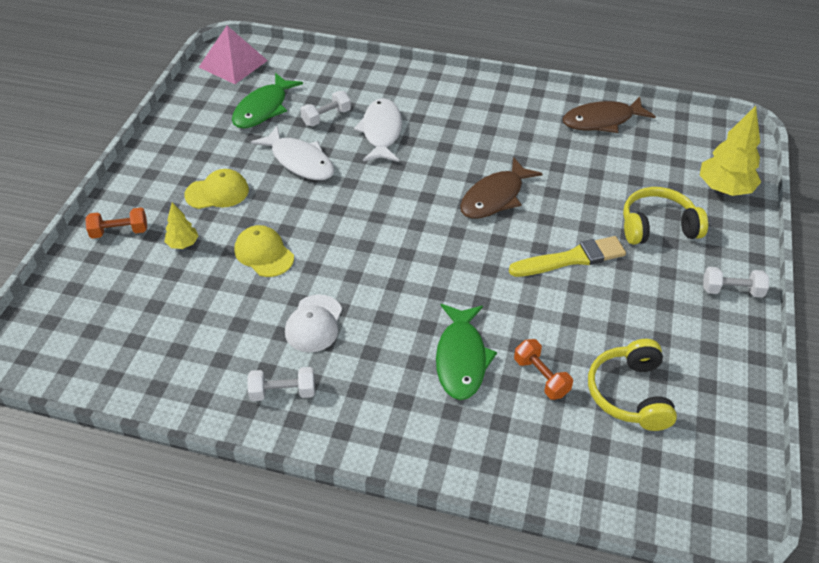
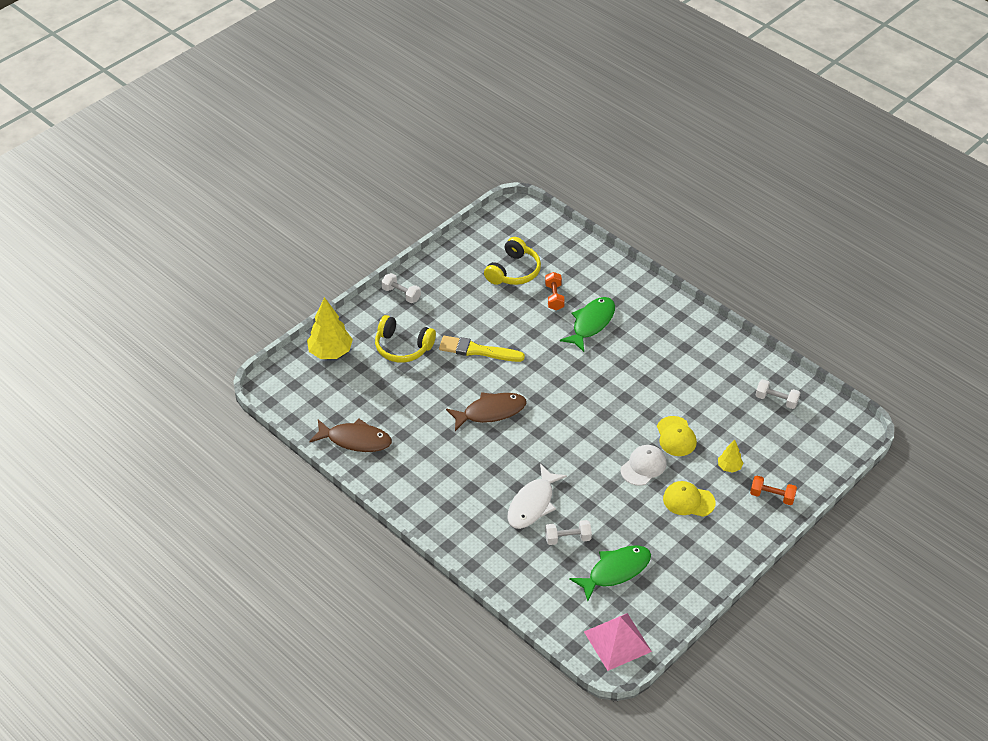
camera: 150 degrees left, 0 degrees up
white dumbbell [247,367,315,401] -> white dumbbell moved to [756,379,800,409]
white fish [251,126,334,180] -> none
white cap [285,294,342,352] -> white cap moved to [621,445,666,486]

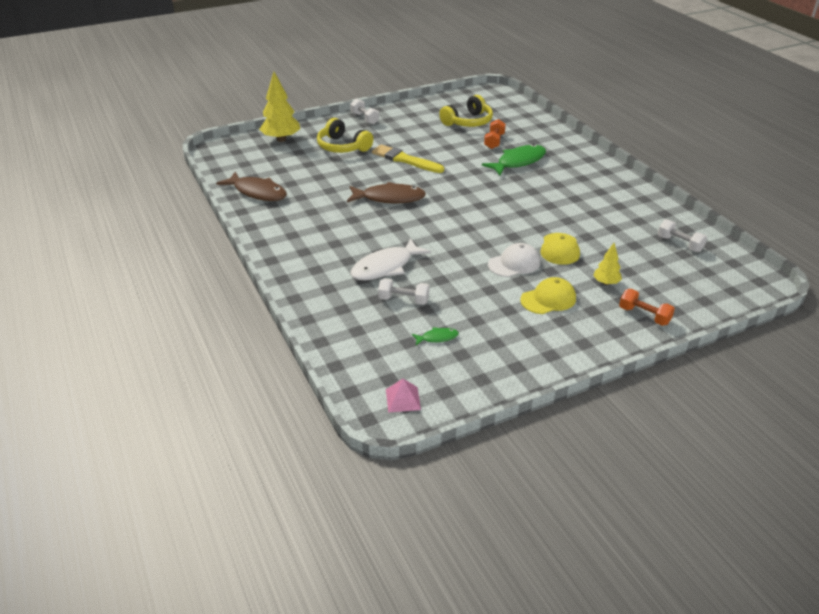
camera: 20 degrees right, 10 degrees down
green fish [569,545,651,601] -> green fish [412,327,459,345], size x0.47
pink pyramid [584,613,652,671] -> pink pyramid [386,379,421,413], size x0.54
yellow cap [663,481,716,517] -> yellow cap turned 120 degrees clockwise [520,277,576,314]

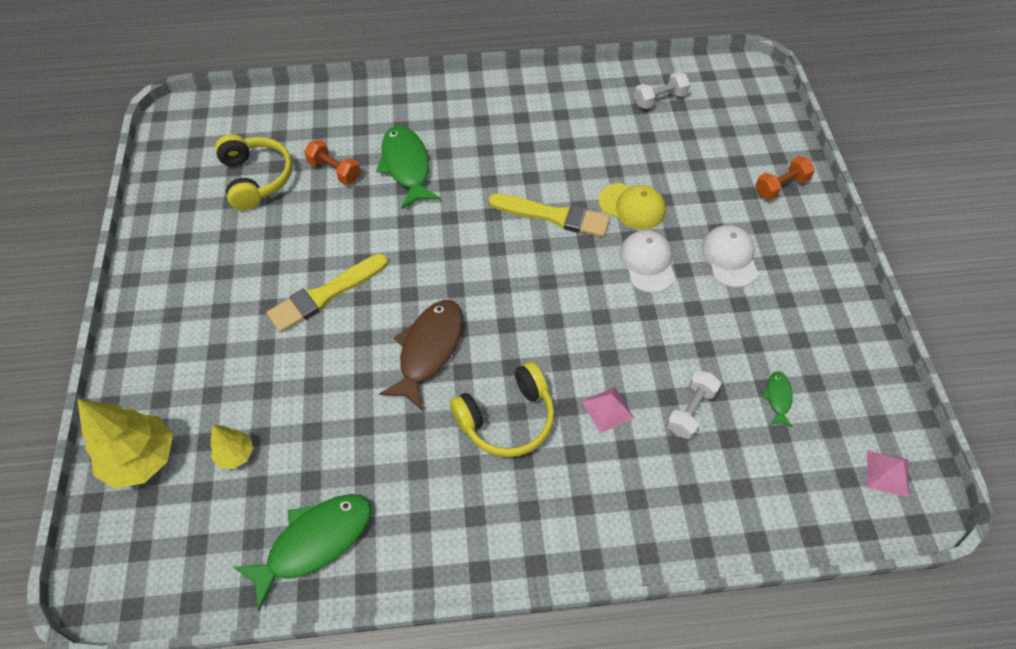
camera: 70 degrees left, 20 degrees up
brown fish [216,172,287,201] -> green fish [233,494,372,611]
yellow headphones [317,118,373,153] -> yellow headphones moved to [450,362,555,457]
white dumbbell [350,99,379,125] -> none
white fish [350,238,431,281] -> pink pyramid [582,387,634,433]
yellow cap [520,277,576,314] -> white cap [701,225,758,288]
yellow tree [593,243,622,285] -> yellow tree moved to [210,425,254,469]
none -> yellow brush [488,193,610,237]

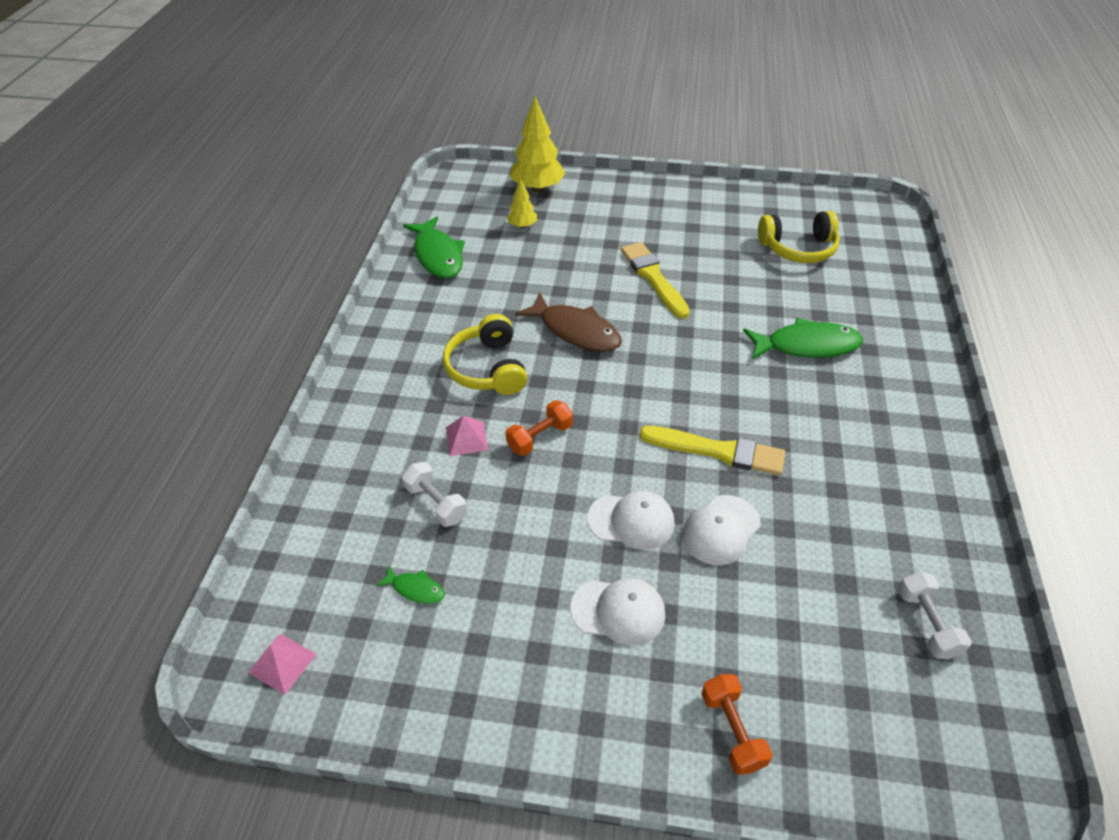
camera: 105 degrees right, 10 degrees down
orange dumbbell [304,140,361,185] -> orange dumbbell moved to [506,400,573,456]
yellow brush [488,193,610,237] -> yellow brush turned 105 degrees counterclockwise [639,426,785,476]
yellow cap [599,183,666,230] -> white cap [682,495,761,565]

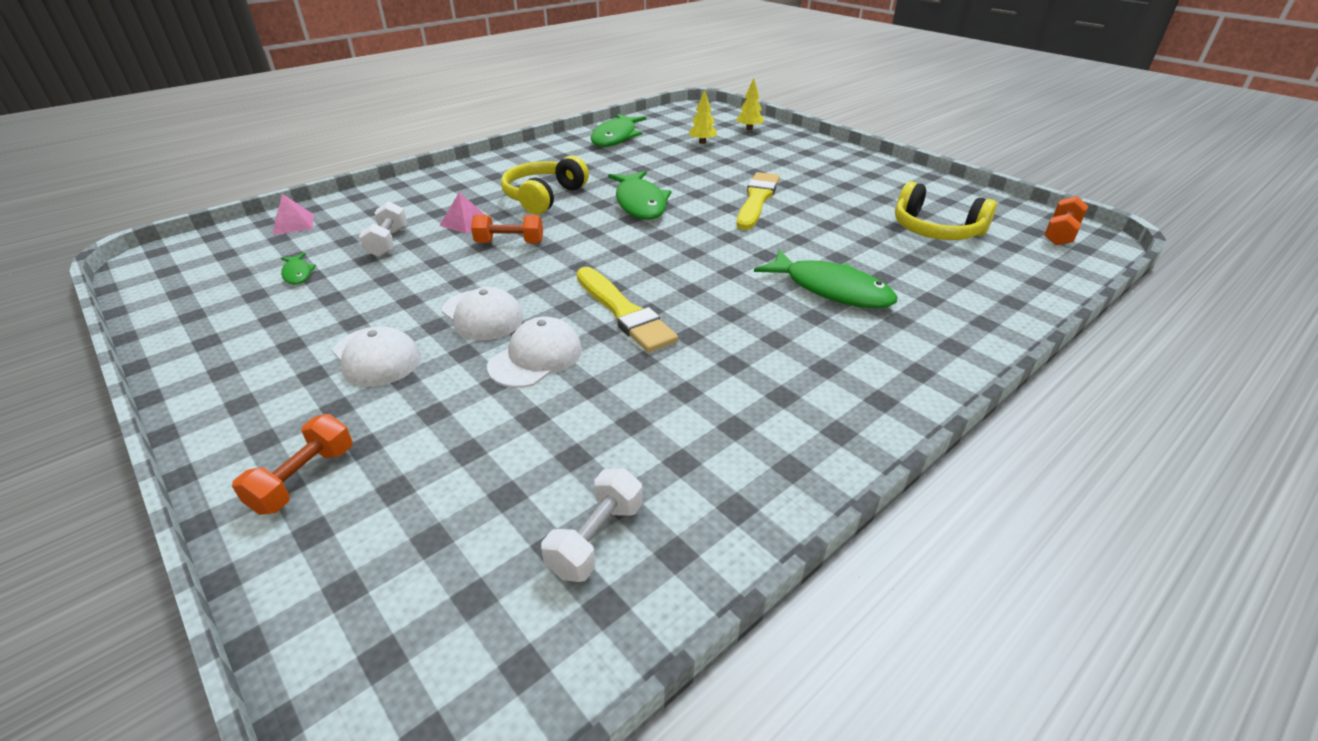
camera: 40 degrees right, 10 degrees down
pink pyramid [248,634,317,695] -> pink pyramid moved to [273,194,314,235]
yellow tree [510,97,565,192] -> yellow tree [737,78,764,130], size x0.53
brown fish [515,293,622,352] -> green fish [608,171,671,220]
white cap [682,495,761,565] -> white cap turned 135 degrees clockwise [487,317,582,388]
none -> orange dumbbell [1044,196,1088,245]

